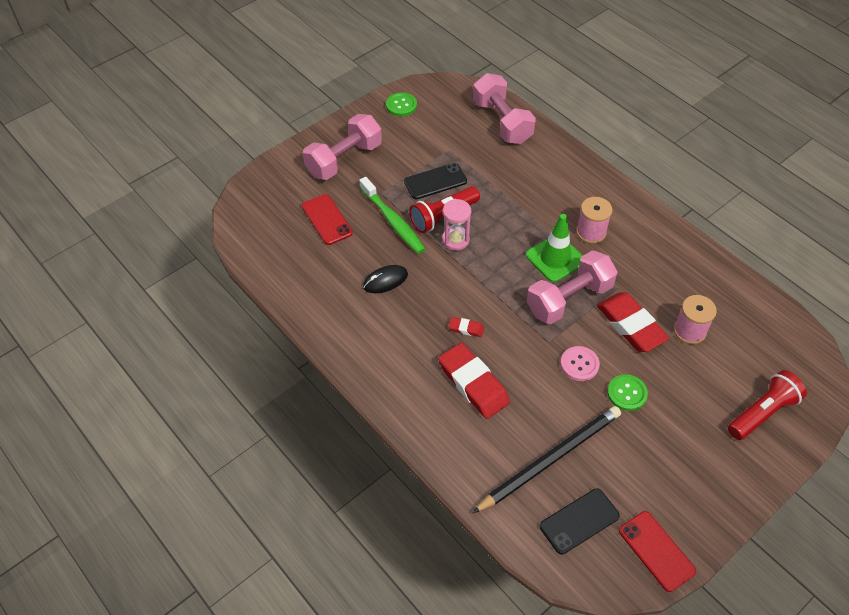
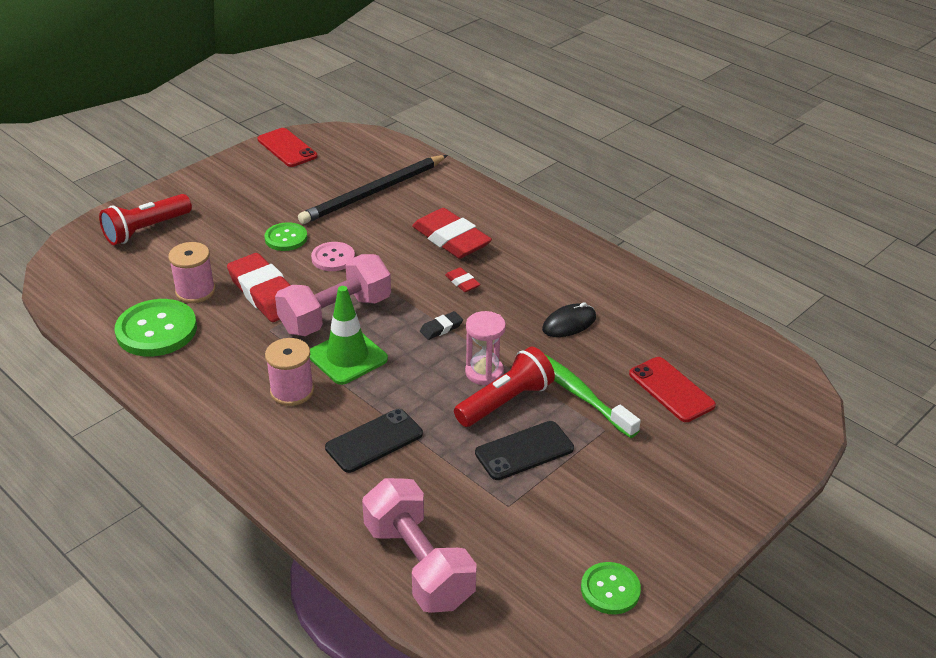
camera: 175 degrees right, 15 degrees down
pink dumbbell [303,114,382,180] -> none
red eraser [449,317,484,337] -> red eraser turned 45 degrees clockwise [445,267,481,292]
black phone [540,488,620,555] -> black phone moved to [325,409,423,473]
none -> green button [115,299,197,357]
none -> black eraser [420,311,463,340]

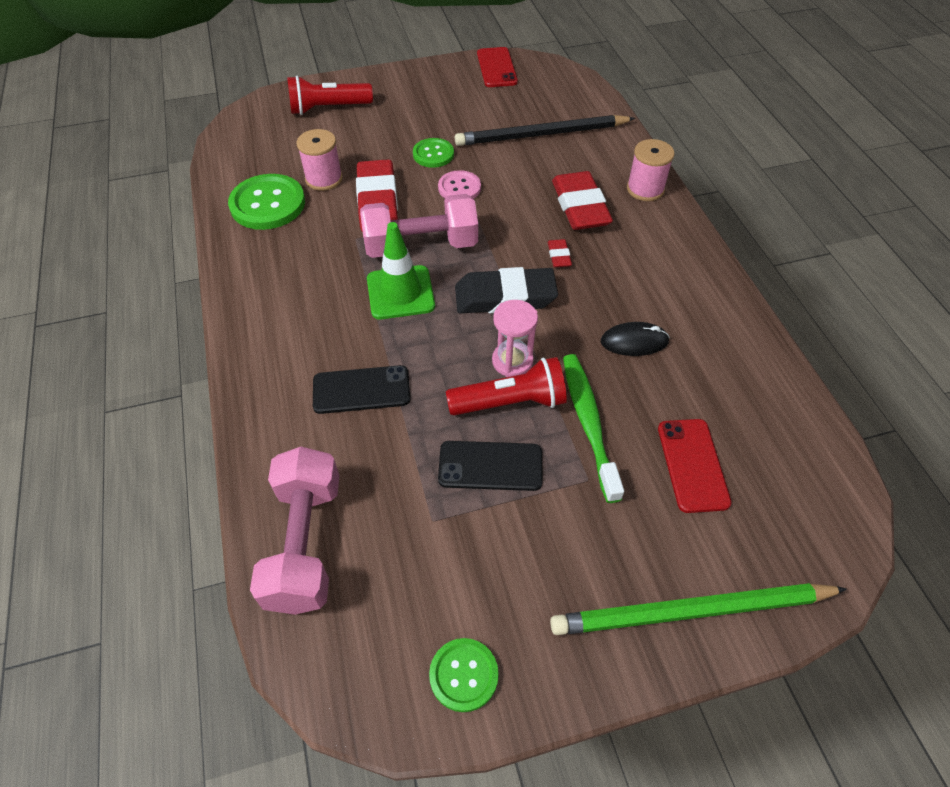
camera: 30 degrees right, 15 degrees up
pink spool [265,338,314,406] -> pink spool moved to [627,139,675,201]
black eraser [420,311,463,340] -> black eraser [455,267,558,314], size x2.23
none -> green pencil [550,583,847,635]

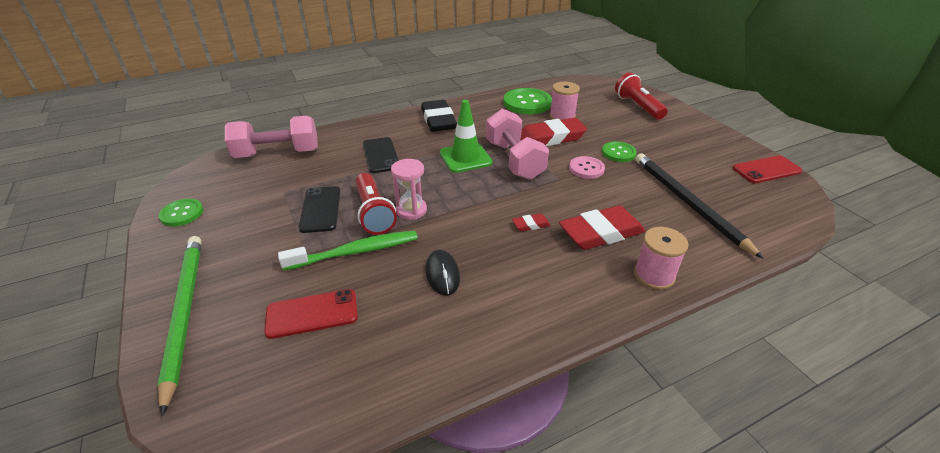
camera: 80 degrees right, 15 degrees down
black eraser [455,267,558,314] -> black eraser moved to [421,100,457,132]

